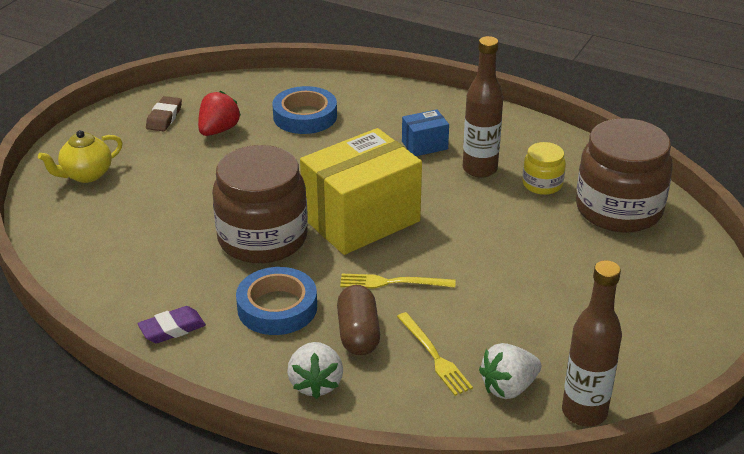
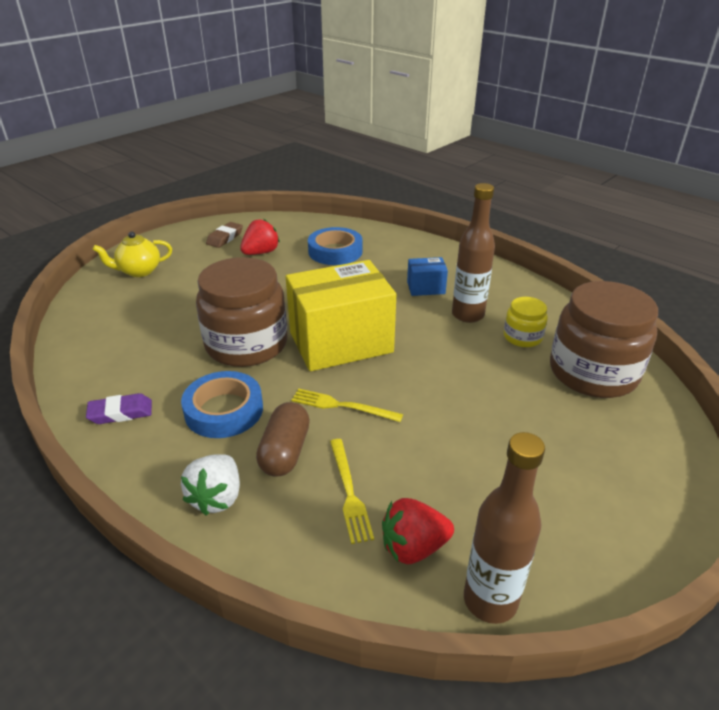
camera: 15 degrees right, 0 degrees up
white strawberry [479,343,541,399] -> red strawberry [382,498,454,564]

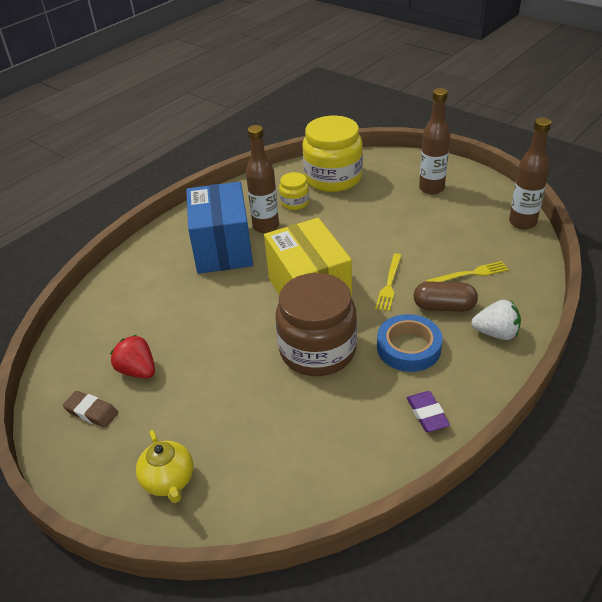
camera: 90 degrees left, 5 degrees up
blue tape [308,227,363,265] -> none
red strawberry [382,498,454,564] -> none
blue box [407,257,448,296] -> blue box [186,182,253,274], size x2.25
brown jar [550,281,658,398] -> yellow jar [302,116,363,192]
none -> brown bottle [419,88,450,194]

